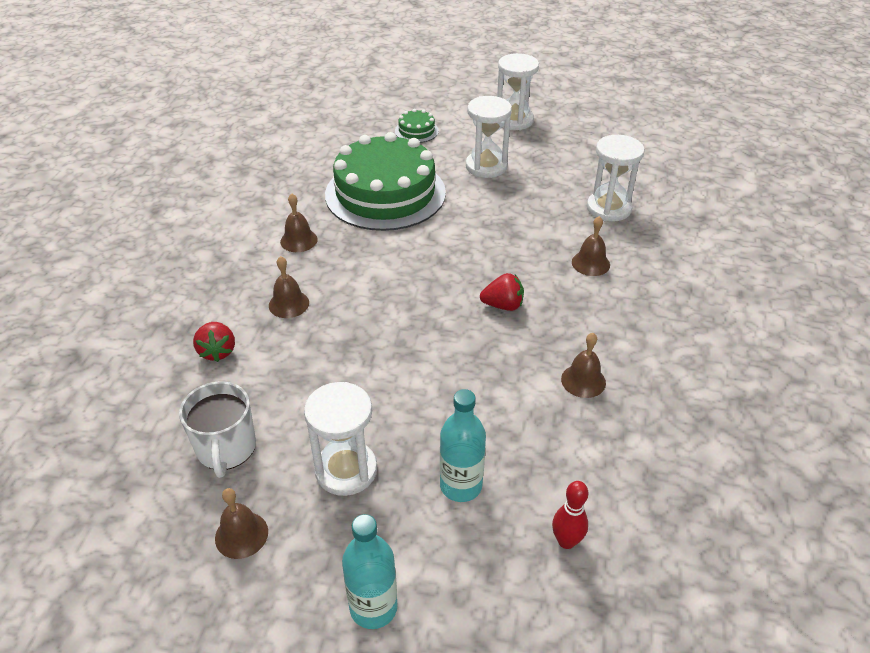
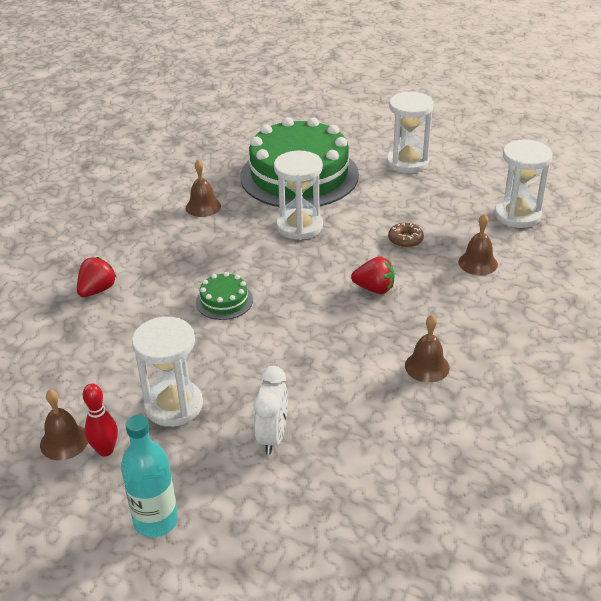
camera: 15 degrees right, 5 degrees down
white mug [179,381,256,478] -> none
red strawberry [193,322,235,362] -> red strawberry turned 150 degrees counterclockwise [77,257,117,297]
brown bell [269,256,309,318] -> none
green cake [395,109,439,143] -> green cake moved to [196,272,253,320]
turquoise bottle [440,389,486,502] -> white clock [253,366,288,455]
white hourglass [497,53,539,130] -> white hourglass moved to [274,151,323,240]
red bowling pin [552,481,588,549] -> red bowling pin moved to [83,383,118,456]
none -> brown donut [388,223,424,248]

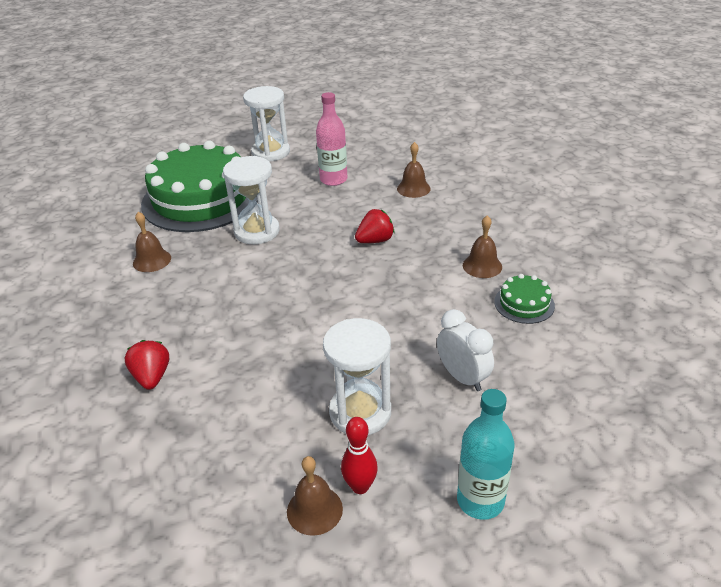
camera: 45 degrees left, 0 degrees up
green cake [196,272,253,320] -> green cake moved to [494,274,555,324]
brown donut [388,223,424,248] -> none
white hourglass [495,140,553,228] -> none
none -> pink bottle [316,92,347,186]

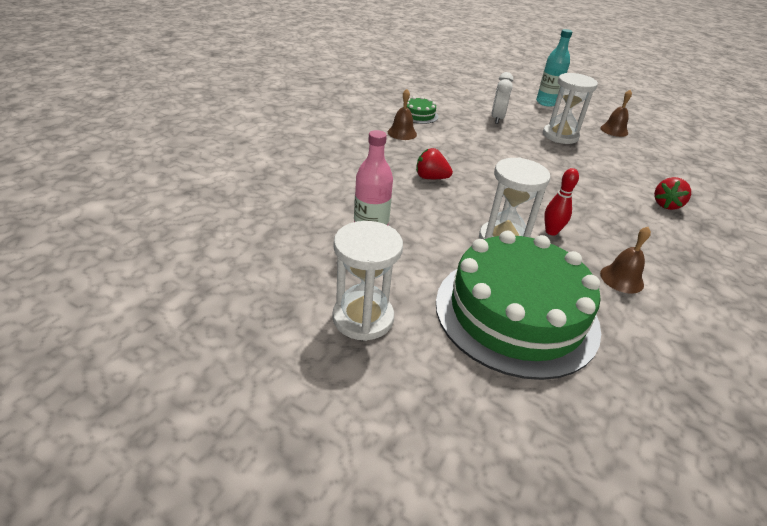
camera: 135 degrees left, 0 degrees up
red bowling pin [341,417,378,494] -> red bowling pin moved to [544,168,579,236]
brown bell [397,142,431,198] -> none

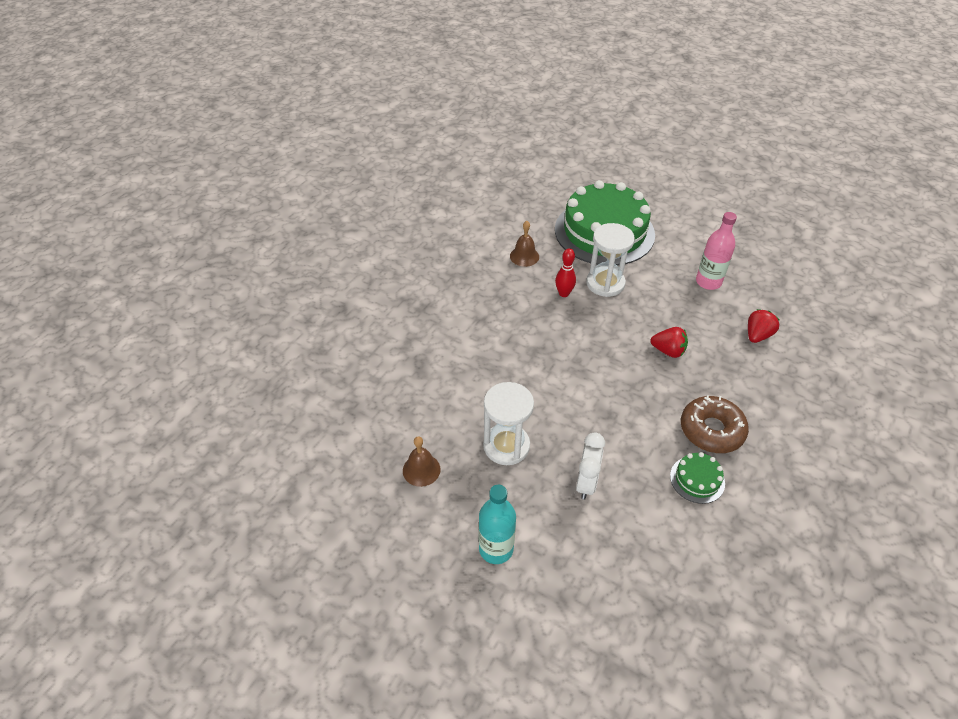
camera: 175 degrees left, 10 degrees up
white hourglass [332,221,403,341] -> none
brown bell [388,89,417,140] -> brown donut [681,395,749,453]
red strawberry [654,177,691,210] -> red strawberry moved to [748,309,779,343]

